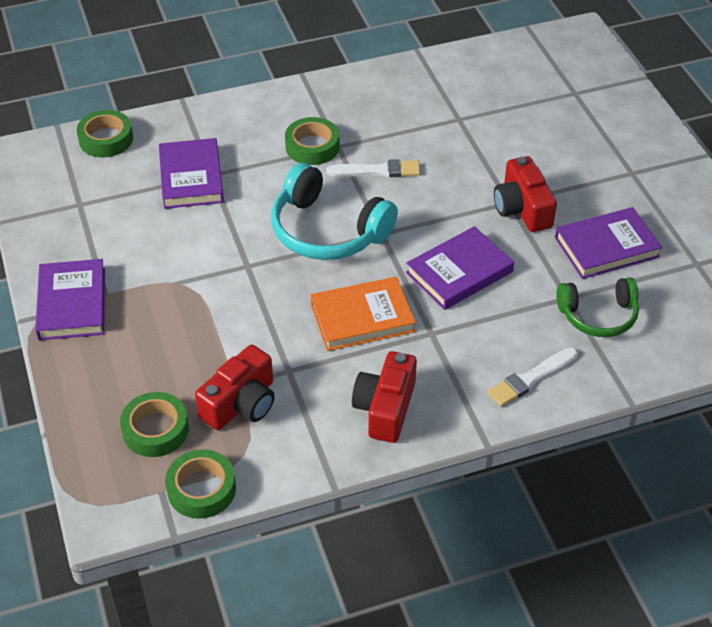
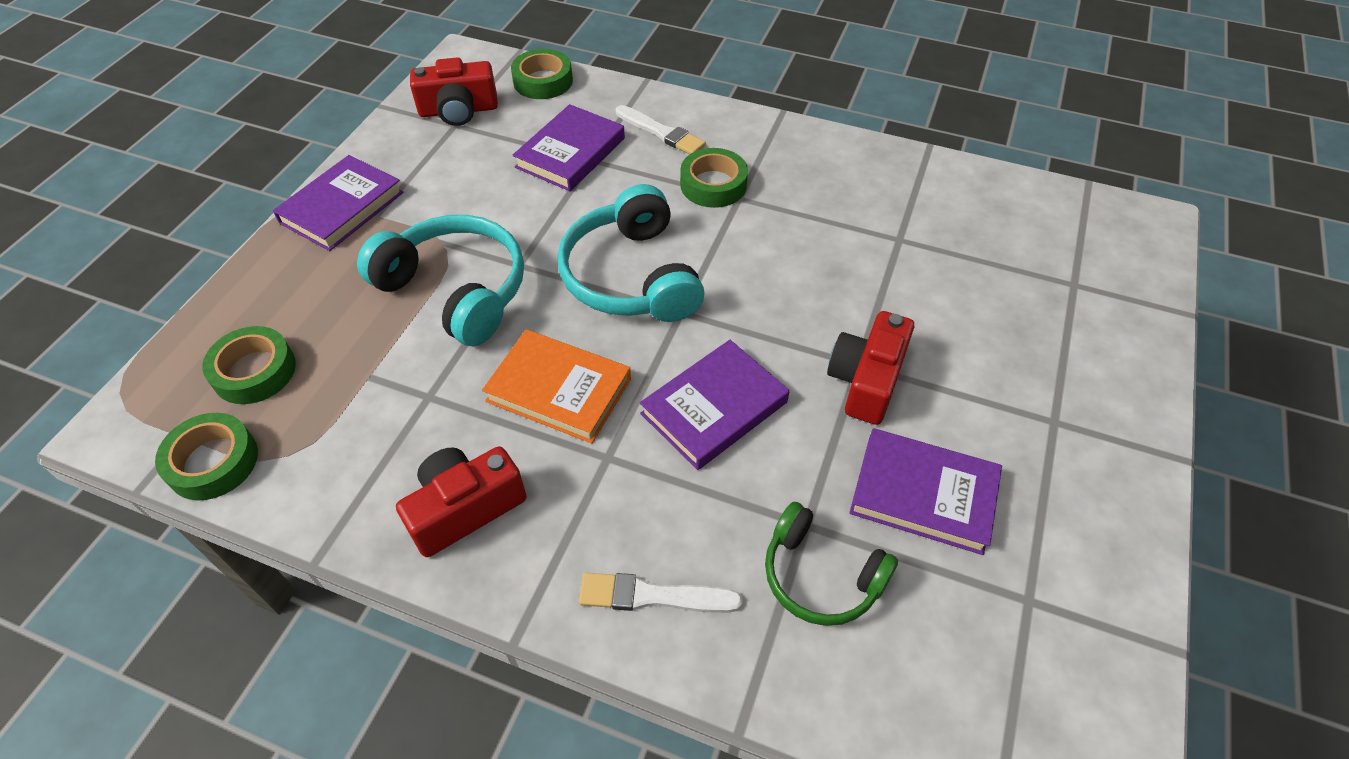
camera: 40 degrees right, 5 degrees up
red camera [195,345,275,430] -> red camera moved to [410,57,498,126]
white brush [327,159,420,177] -> white brush moved to [616,105,706,154]
purple book [406,226,514,310] -> purple book turned 45 degrees counterclockwise [640,340,789,470]
none -> turquoise headphones [357,215,524,346]

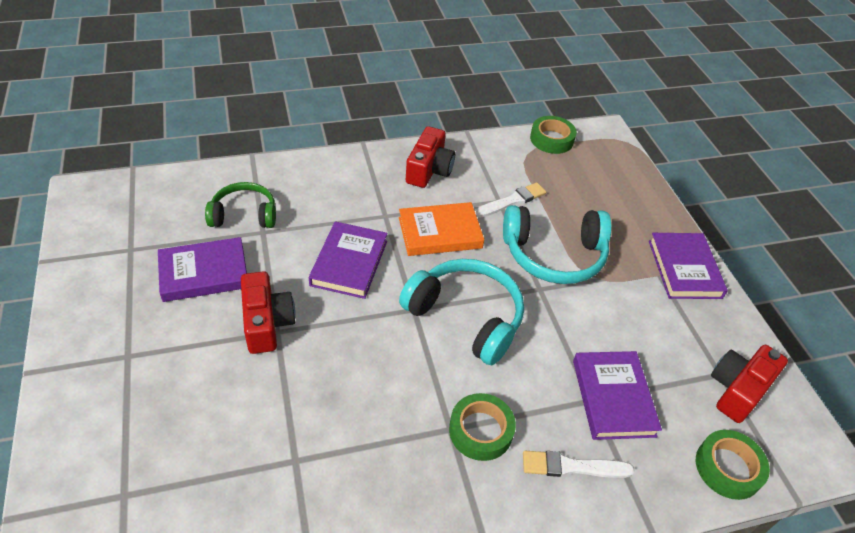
camera: 140 degrees right, 5 degrees down
green tape [202,326,296,404] -> none
white brush [579,573,743,613] -> white brush moved to [475,183,546,218]

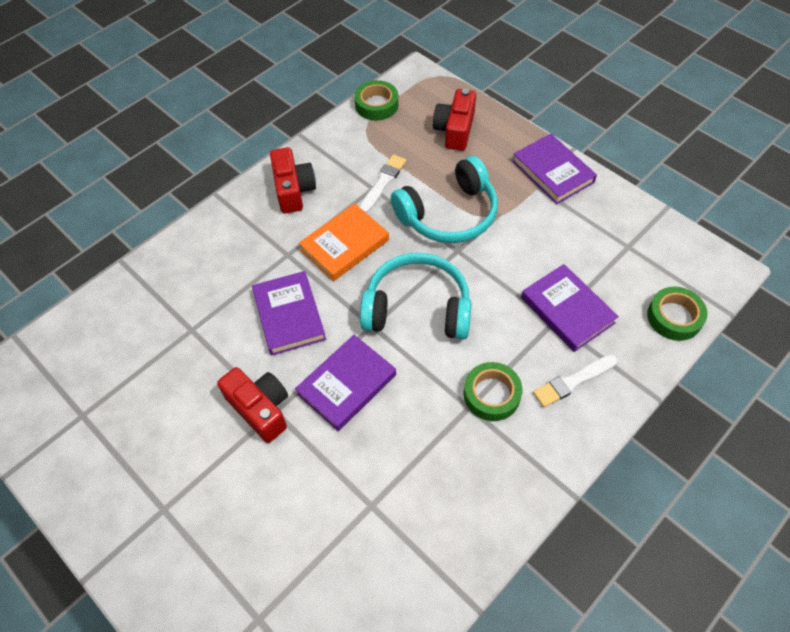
camera: 25 degrees left, 10 degrees up
purple book [158,237,247,302] -> purple book moved to [295,335,396,431]
green headphones [205,182,276,228] -> none
red camera [711,345,788,423] -> red camera moved to [433,89,476,151]

